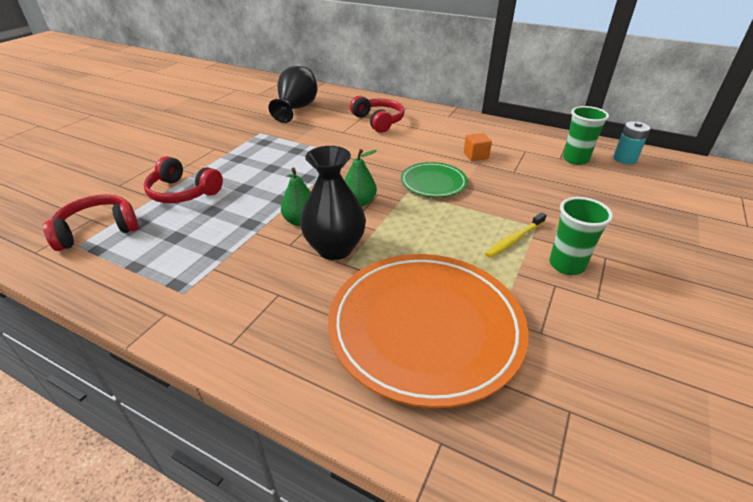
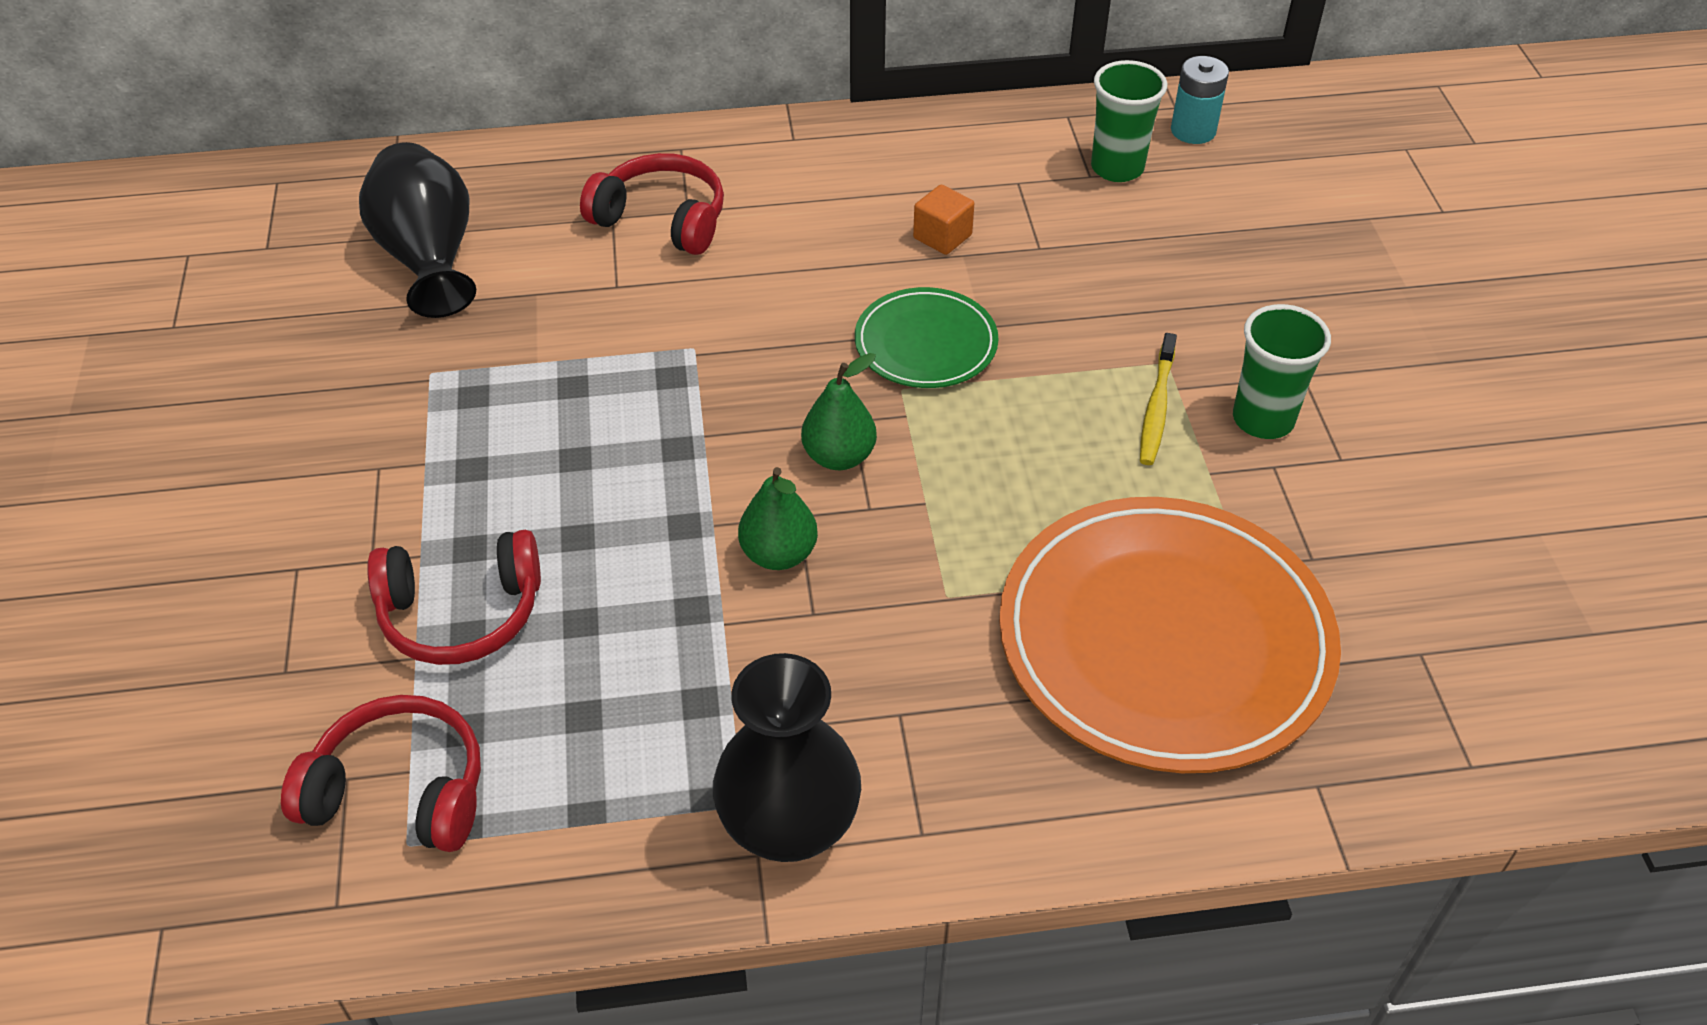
camera: 35 degrees left, 10 degrees up
red headphones [43,194,139,251] -> red headphones turned 75 degrees clockwise [281,695,481,852]
black vase [300,146,366,260] -> black vase moved to [713,653,861,862]

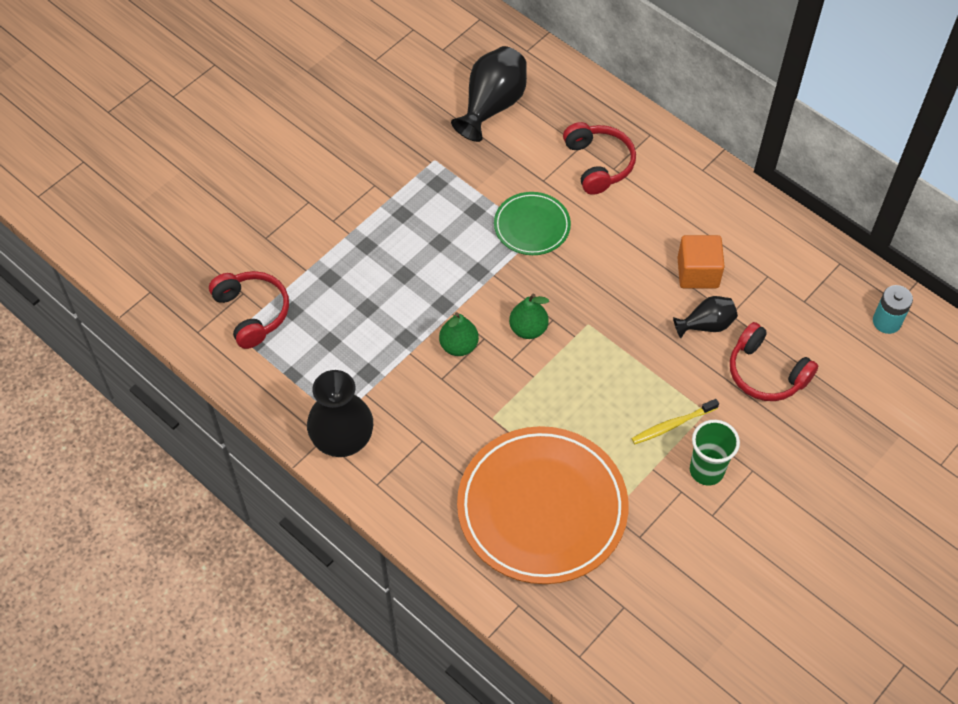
camera: 50 degrees right, 10 degrees up
red headphones [367,530,541,665] -> red headphones moved to [730,322,818,401]
green plate [855,287,999,388] -> green plate moved to [494,192,571,255]
orange cube [913,185,974,255] -> orange cube [677,235,725,288], size x1.54
green cup [1091,60,1167,182] -> none
none -> black vase [673,296,738,338]

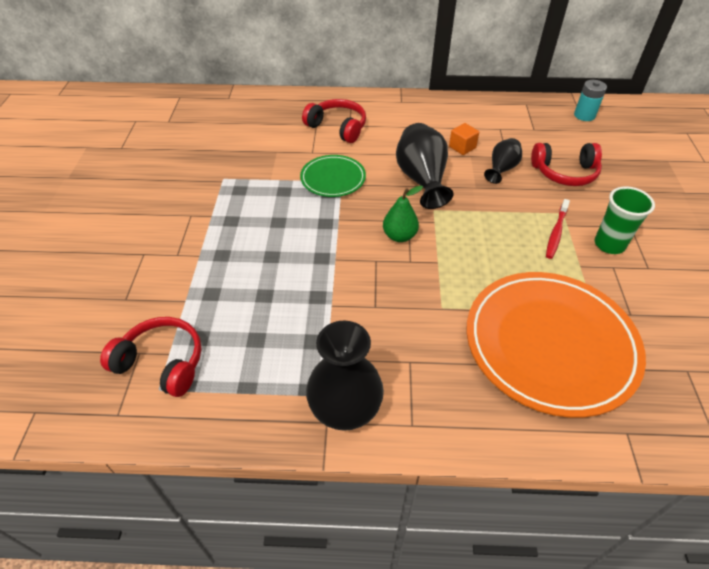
camera: 40 degrees left, 10 degrees down
green pear [439,312,479,356] -> none
black vase [451,46,527,142] -> black vase moved to [396,123,453,209]
yellow toothbrush [631,399,719,444] -> red toothbrush [546,199,570,259]
orange cube [677,235,725,288] -> orange cube [449,123,479,155], size x0.65

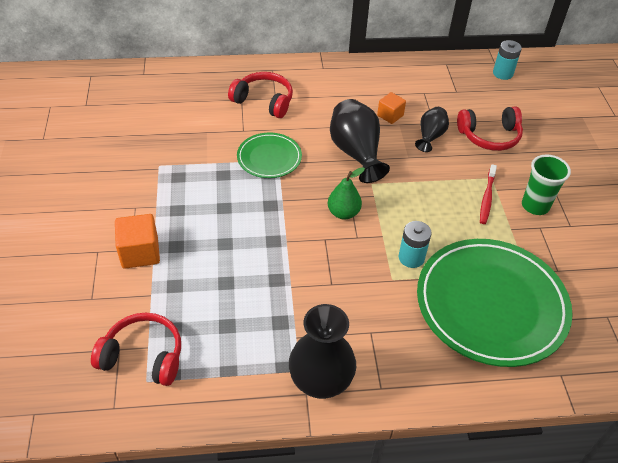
camera: 10 degrees left, 0 degrees up
orange plate [467,272,646,418] -> green plate [417,239,572,367]
none -> orange cube [115,214,160,269]
none -> turquoise battery [399,221,431,268]

